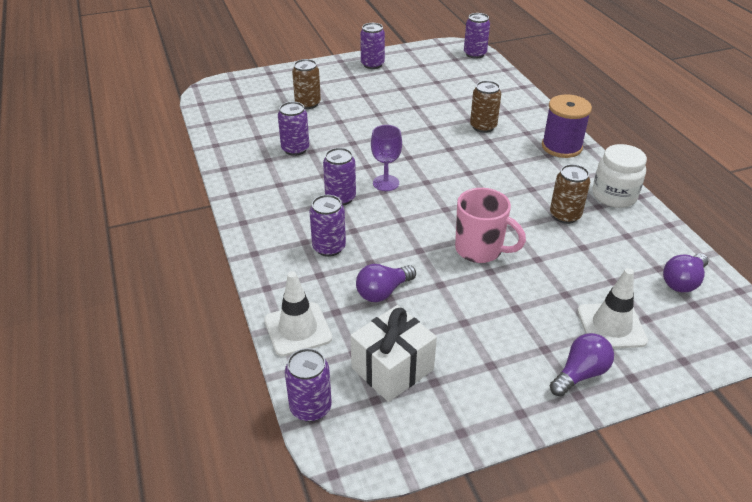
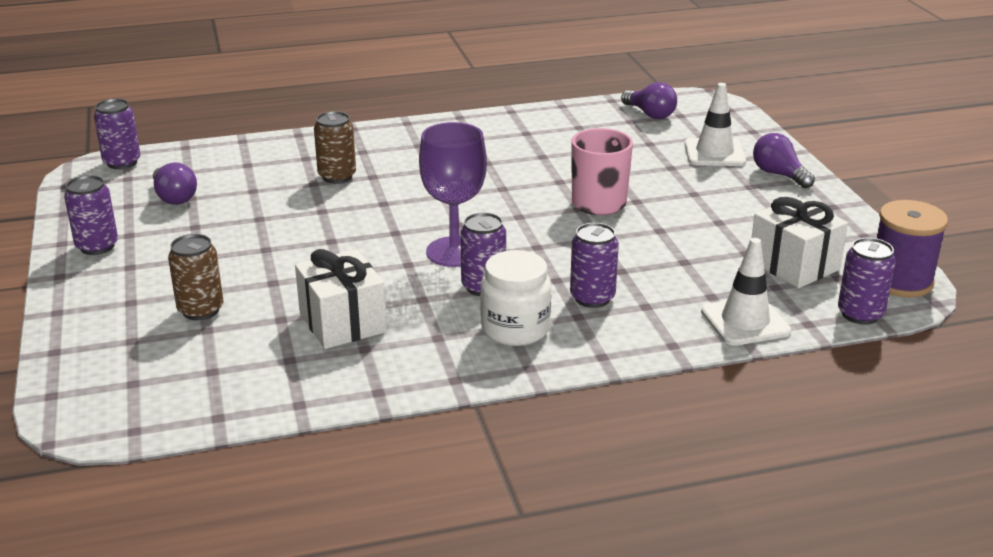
camera: 85 degrees left, 10 degrees down
purple can [278,102,309,156] -> white gift [295,249,387,349]
purple light bulb [356,264,416,302] -> purple light bulb moved to [153,162,197,205]
purple goblet [371,125,402,191] -> purple goblet [419,122,487,267], size x1.52
purple spool [542,94,592,158] -> purple spool moved to [877,200,948,298]
brown can [550,164,590,224] -> none
white jar [593,144,647,208] -> white jar moved to [480,250,551,346]

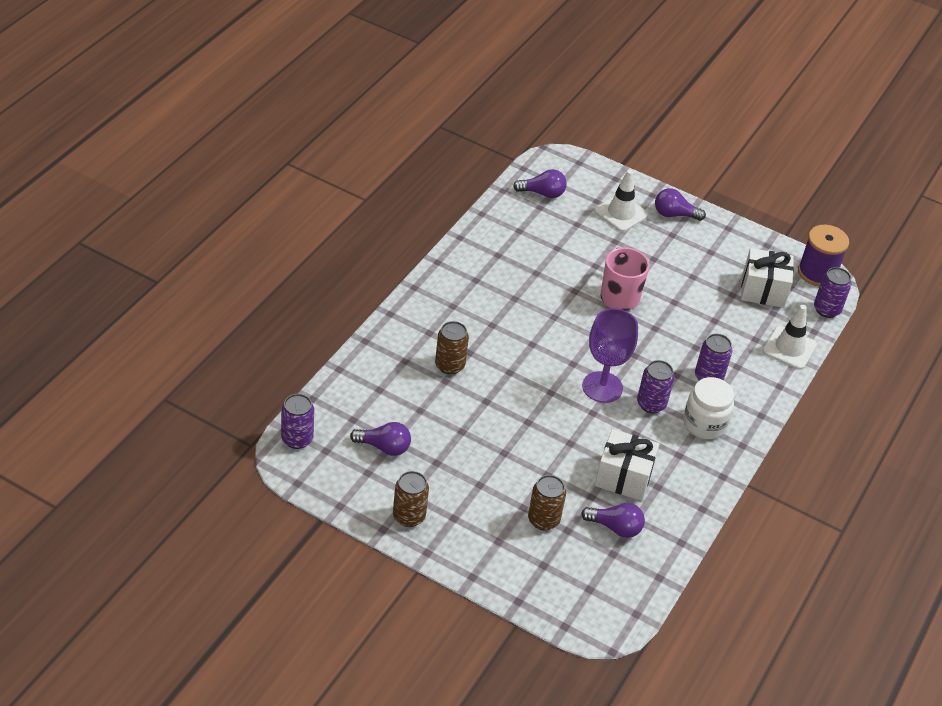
camera: 50 degrees left, 15 degrees up
purple can [64,175,118,255] -> brown can [393,471,429,527]
none -> purple light bulb [581,503,645,538]

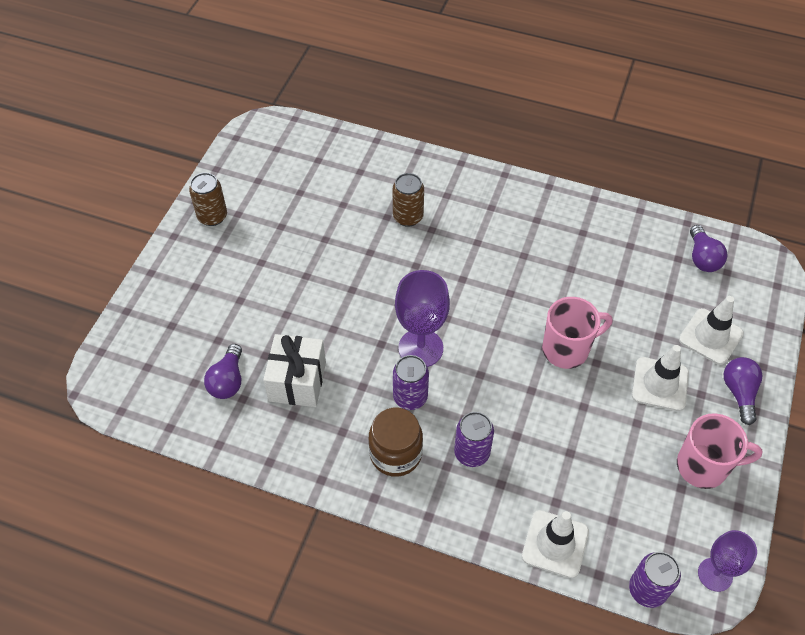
camera: 85 degrees right, 10 degrees up
purple can [281,394,314,449] -> none
purple light bulb [350,422,411,456] -> none
brown can [528,475,566,531] -> none
white jar [683,377,734,439] -> brown jar [368,408,423,477]
white gift [741,248,794,308] -> none
purple spool [798,225,849,286] -> purple goblet [698,530,757,592]
none -> white traffic cone [632,345,689,411]
none -> pink mug [677,413,763,489]

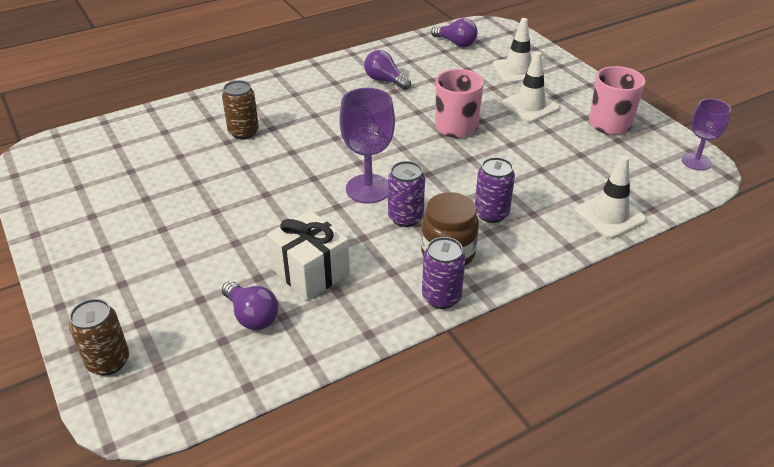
camera: 50 degrees left, 15 degrees down
brown can [189,173,227,226] -> brown can moved to [69,299,129,376]
purple can [629,552,681,608] -> purple can moved to [422,237,466,309]
purple light bulb [724,357,762,425] -> purple light bulb moved to [364,50,411,90]

